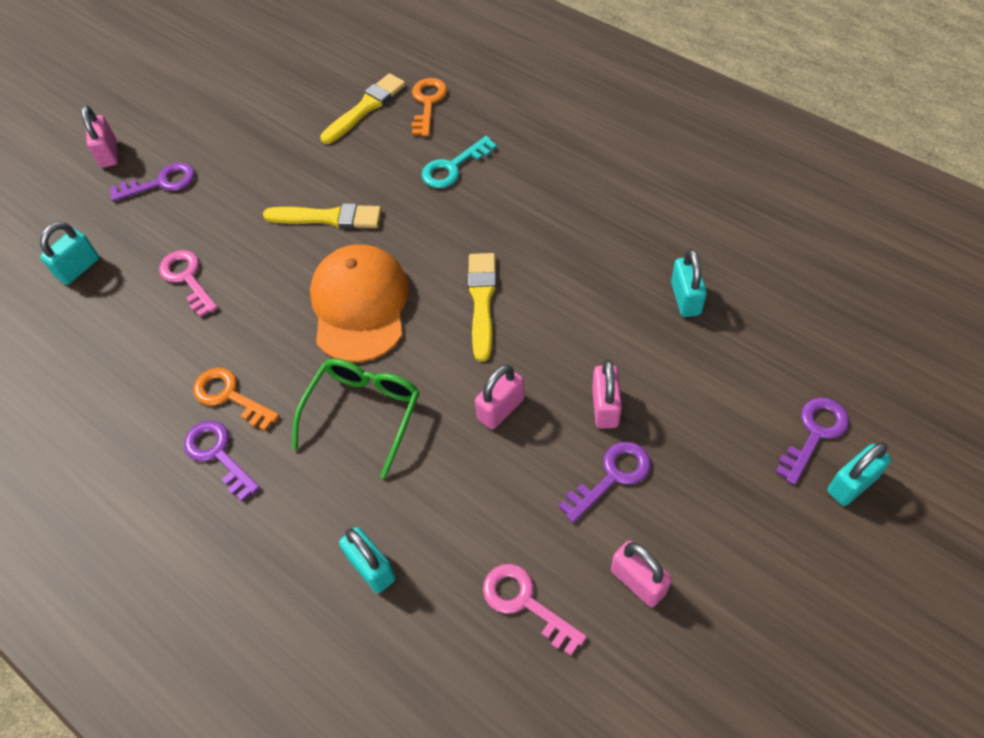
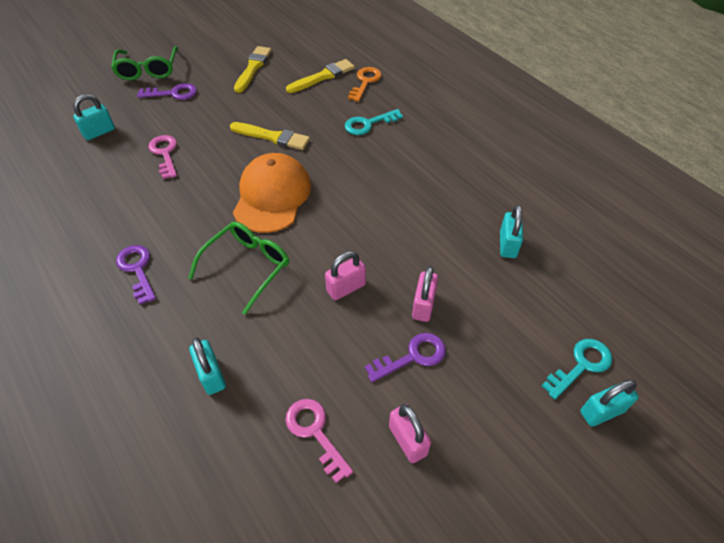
camera: 10 degrees right, 5 degrees down
pink padlock [81,105,118,168] -> green glasses [111,46,178,80]
orange key [193,367,279,431] -> none
yellow brush [468,253,496,362] -> yellow brush moved to [234,46,272,93]
purple key [775,398,849,485] -> turquoise key [542,339,612,399]

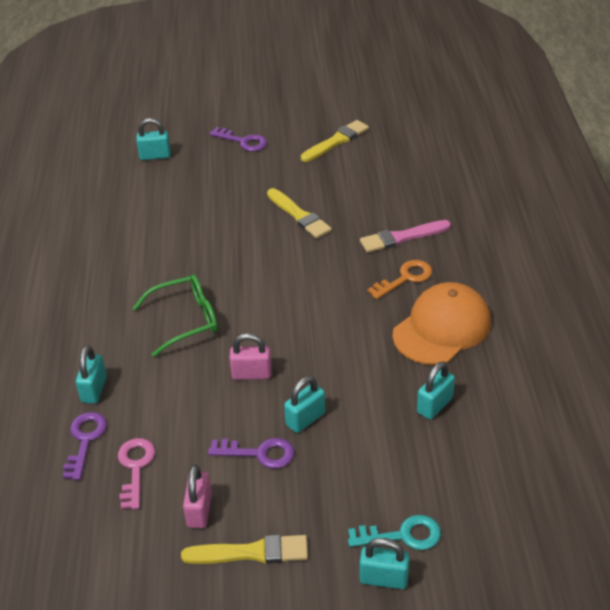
camera: 35 degrees right, 10 degrees down
green glasses [111,46,178,80] -> none
purple key [116,245,156,305] -> purple key moved to [63,412,107,480]
pink key [148,135,177,179] -> none
orange cap [233,153,311,233] -> orange cap moved to [392,282,491,365]
yellow brush [286,59,355,93] -> yellow brush moved to [181,535,308,564]
turquoise key [345,109,403,135] -> pink brush [360,220,451,253]
orange key [348,67,382,102] -> orange key moved to [368,260,432,299]
pink padlock [412,266,438,322] -> turquoise padlock [284,376,326,433]

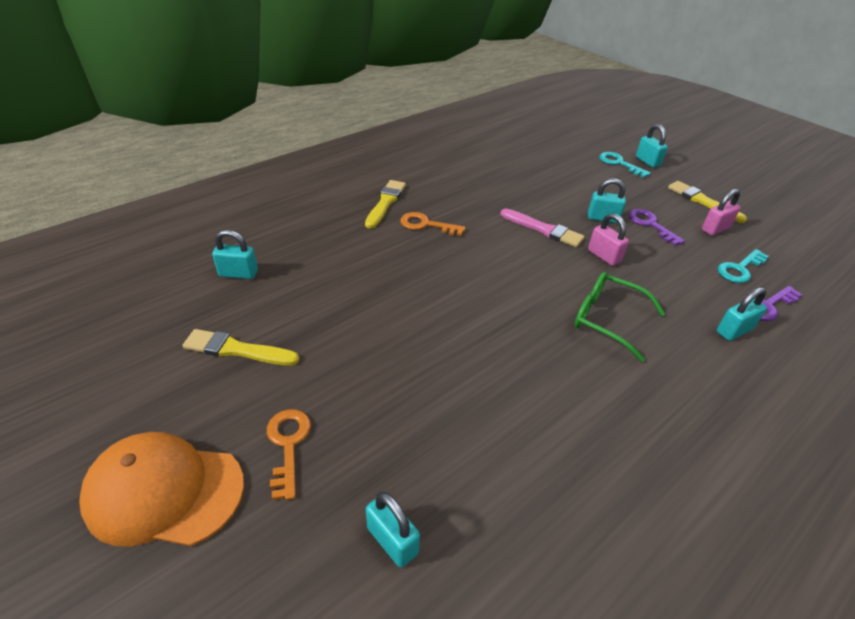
camera: 130 degrees left, 0 degrees up
pink key [118,438,155,510] -> turquoise key [718,249,769,283]
purple key [209,127,267,151] -> orange key [267,409,311,500]
yellow brush [267,188,332,238] -> yellow brush moved to [365,180,406,229]
pink brush [360,220,451,253] -> pink brush moved to [500,209,585,247]
orange cap [392,282,491,365] -> orange cap moved to [79,432,244,546]
turquoise padlock [417,361,455,419] -> turquoise padlock moved to [212,230,258,279]

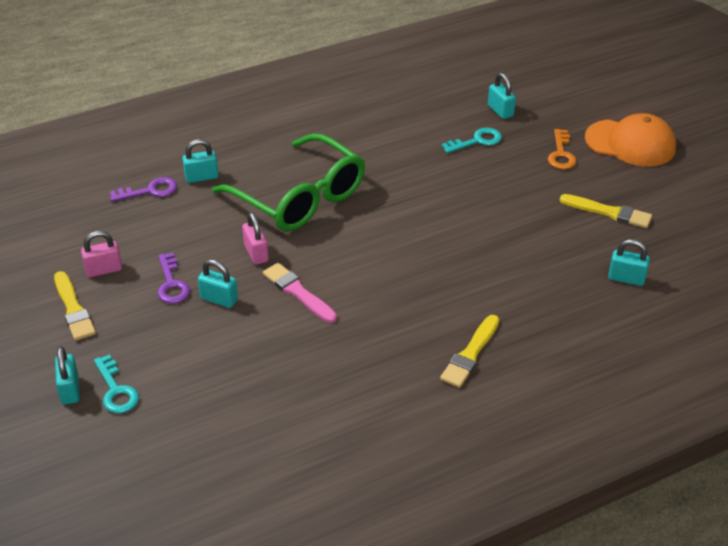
camera: 165 degrees left, 0 degrees up
orange key [400,212,466,236] -> none
green glasses [574,272,665,362] -> green glasses [212,133,365,232], size x1.73
turquoise key [718,249,769,283] -> turquoise key moved to [442,128,502,153]

